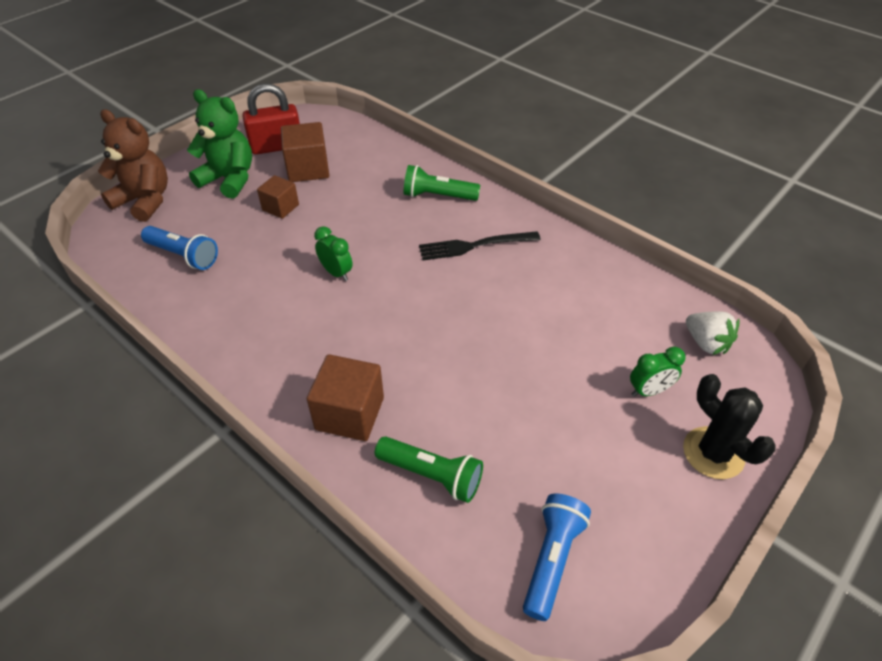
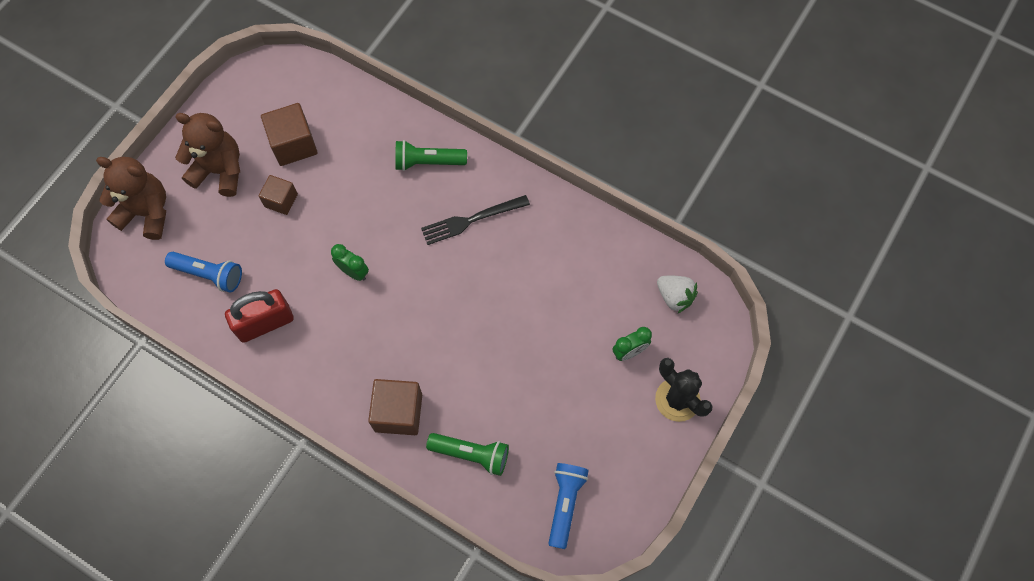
camera: 10 degrees left, 20 degrees up
green teddy bear [187,89,252,199] -> brown teddy bear [175,113,240,197]
red padlock [243,83,300,155] -> red padlock moved to [225,289,294,343]

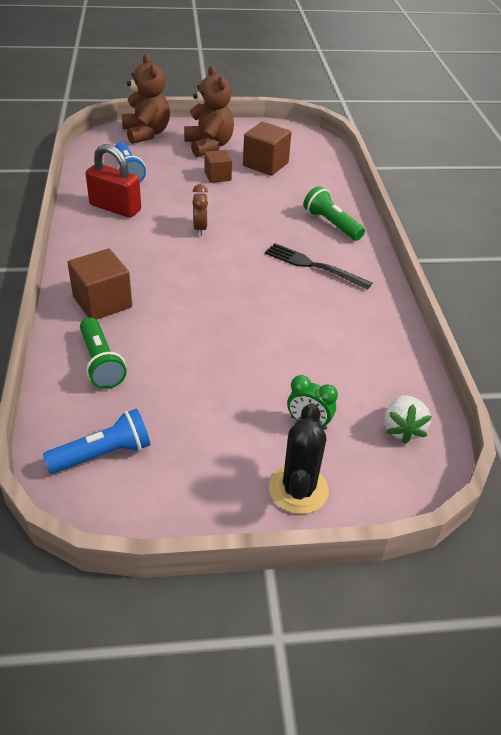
camera: 50 degrees right, 25 degrees down
green clock [331,244,369,281] -> brown clock [192,184,208,236]

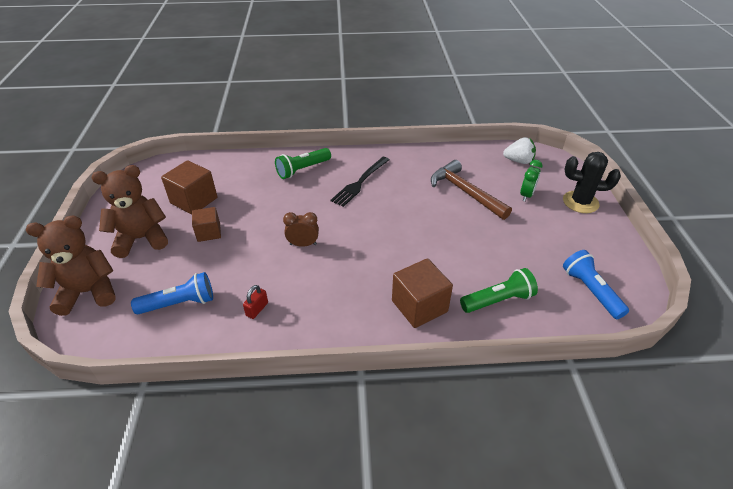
camera: 85 degrees left, 0 degrees up
red padlock [86,144,141,218] -> red padlock [243,285,268,319], size x0.45
none -> brown hammer [431,160,512,220]

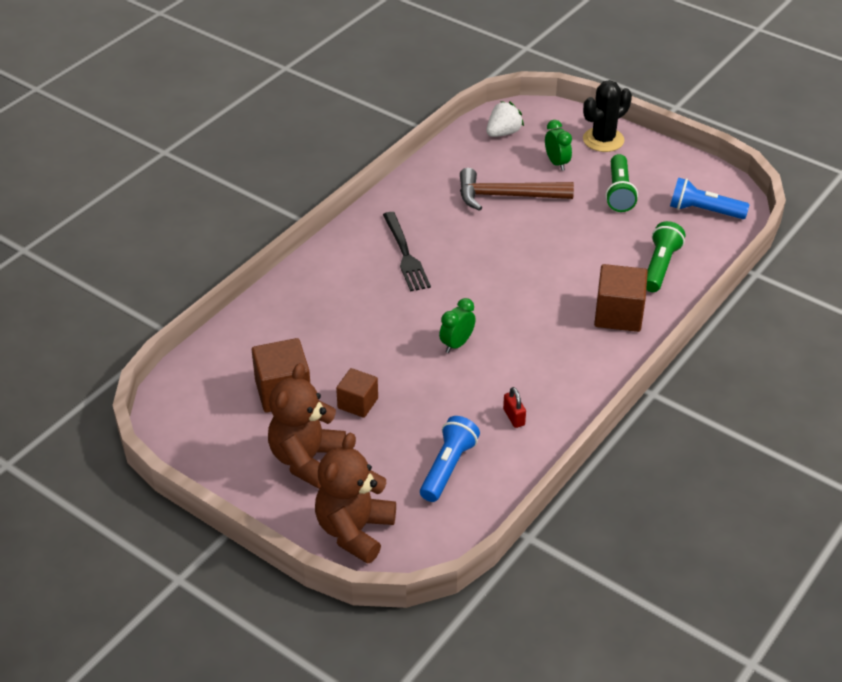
camera: 50 degrees left, 0 degrees up
green flashlight [275,148,331,179] -> green flashlight moved to [605,154,638,212]
brown clock [283,212,319,247] -> green clock [439,298,475,353]

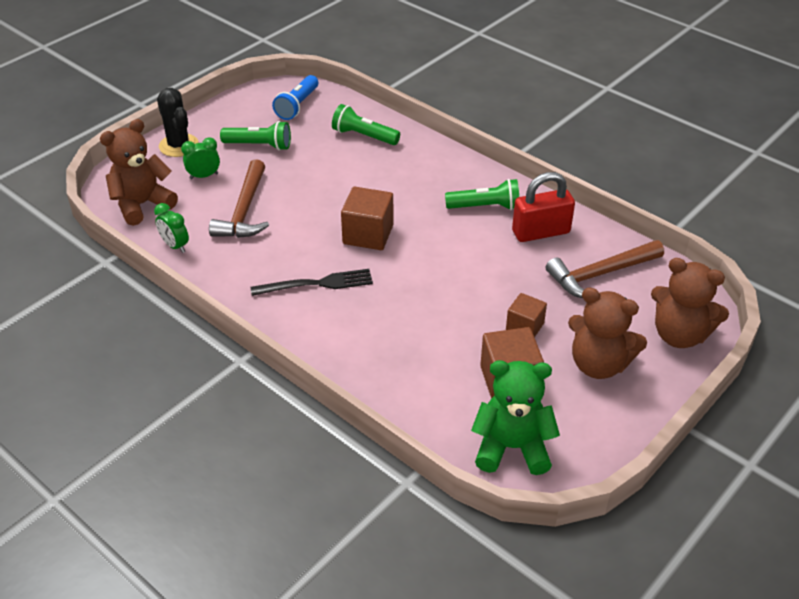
camera: 85 degrees left, 0 degrees up
blue flashlight [420,416,480,502] -> brown hammer [546,240,664,298]
green clock [439,298,475,353] -> green clock moved to [154,203,189,253]
white strawberry [486,101,524,137] -> brown teddy bear [100,119,178,226]
red padlock [503,387,526,428] -> red padlock [512,172,575,242], size x2.20
brown cube [594,264,648,332] -> brown cube moved to [341,187,393,250]
none -> green flashlight [445,179,519,210]
none -> green teddy bear [471,360,560,475]

